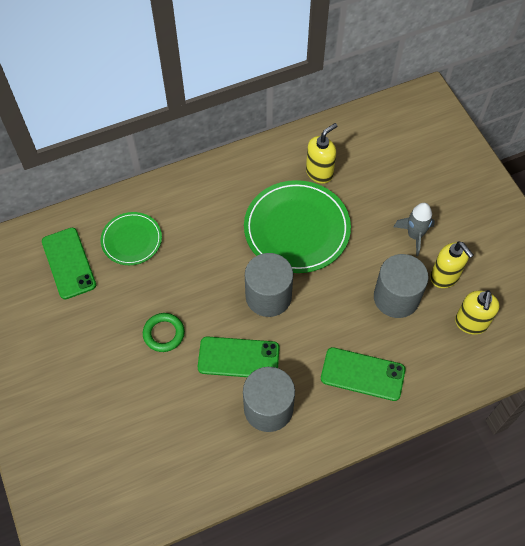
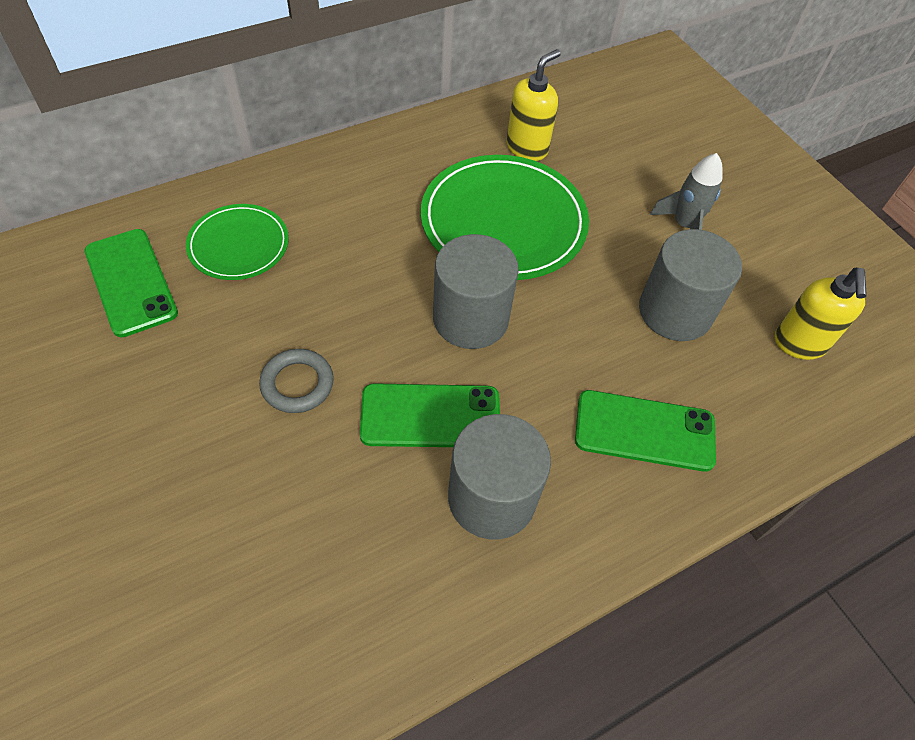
camera: 10 degrees left, 5 degrees down
green ring [143,313,185,352] -> grey ring [259,349,334,413]
yellow soap dispenser [430,242,474,288] -> none

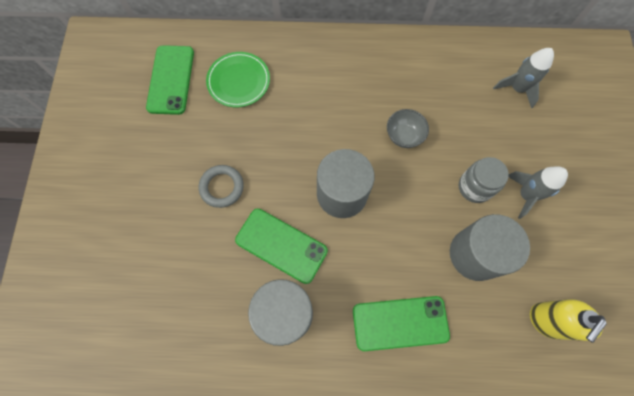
camera: 35 degrees right, 15 degrees up
green plate [421,155,589,280] -> grey bowl [387,109,429,148]
yellow soap dispenser [507,49,561,161] -> none
green phone [575,390,716,472] -> green phone turned 45 degrees counterclockwise [353,296,450,351]
none -> grey jar [459,157,509,203]
none -> grey rocket [493,48,554,108]

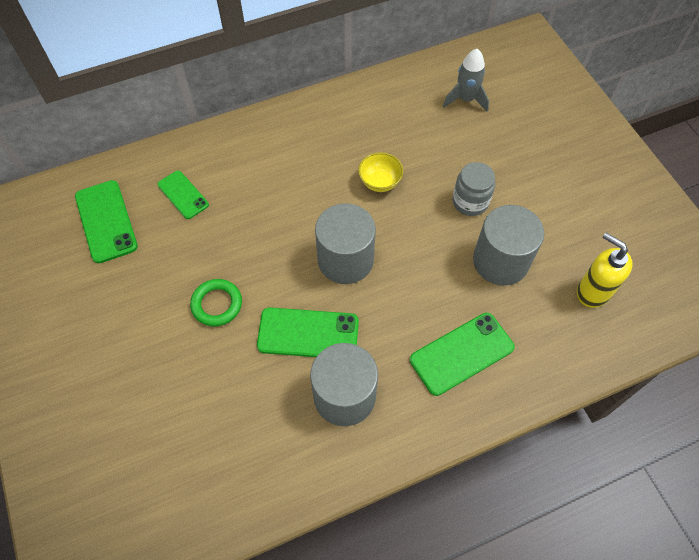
camera: 25 degrees left, 10 degrees down
grey ring [199,165,244,208] -> green ring [190,279,242,326]
green plate [206,52,270,107] -> green phone [157,170,209,219]
grey bowl [387,109,429,148] -> yellow bowl [358,152,403,192]
grey rocket [509,166,568,219] -> none
yellow soap dispenser [530,299,607,343] -> yellow soap dispenser turned 120 degrees clockwise [577,233,633,308]

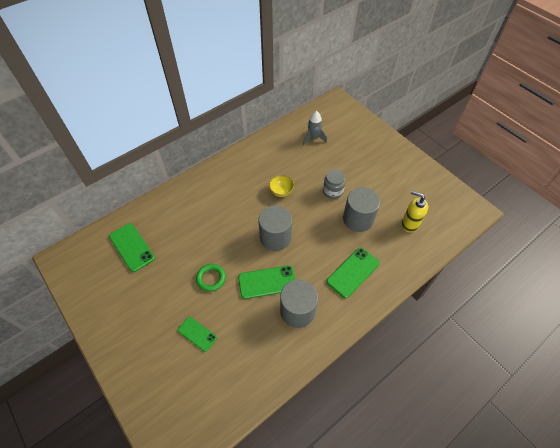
camera: 15 degrees left, 5 degrees down
green phone [157,170,209,219] -> green phone moved to [178,317,217,352]

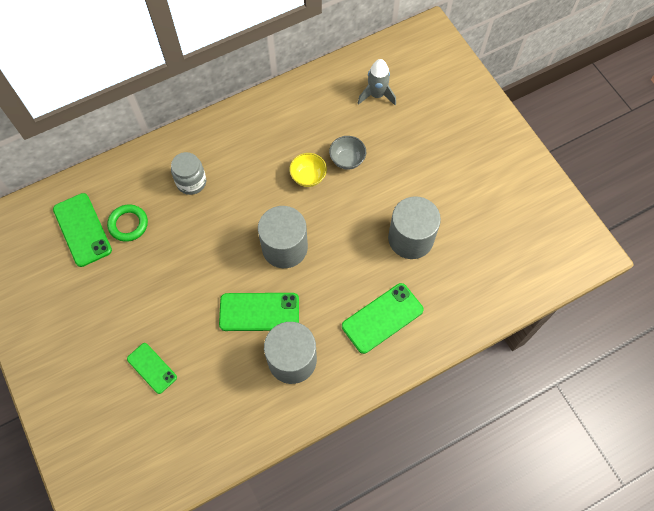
camera: 10 degrees right, 10 degrees up
green ring [196,264,226,292] -> green ring moved to [107,204,148,242]
grey jar [323,169,345,199] -> grey jar moved to [171,152,206,195]
yellow soap dispenser [401,191,428,233] -> none
none -> grey bowl [329,136,366,170]

